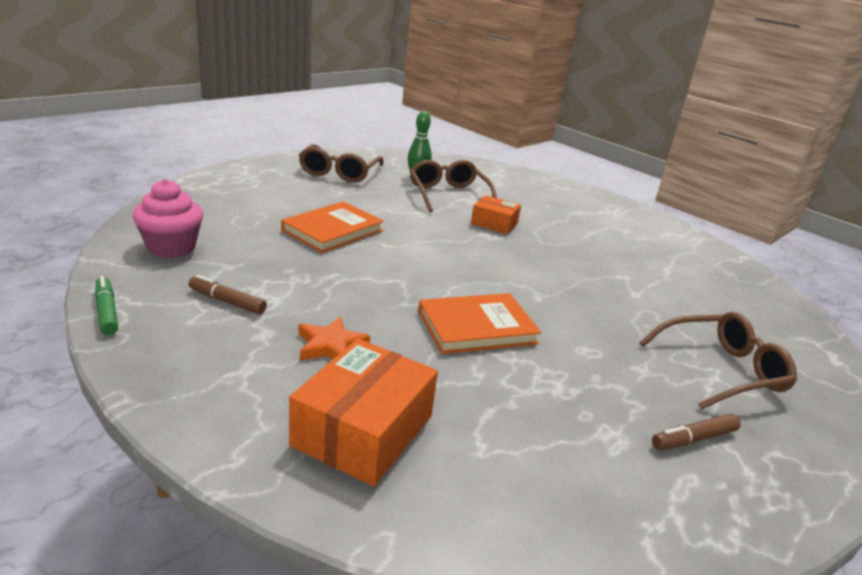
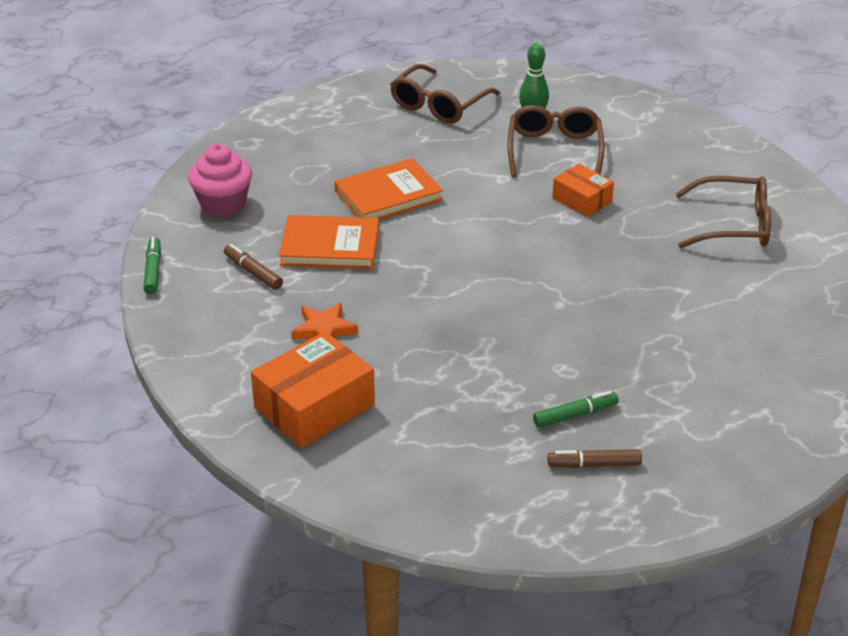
camera: 25 degrees right, 10 degrees up
orange book [418,293,541,354] -> orange book moved to [279,215,379,269]
brown glasses [640,312,797,410] -> brown glasses moved to [675,176,771,248]
none -> green marker [533,391,618,428]

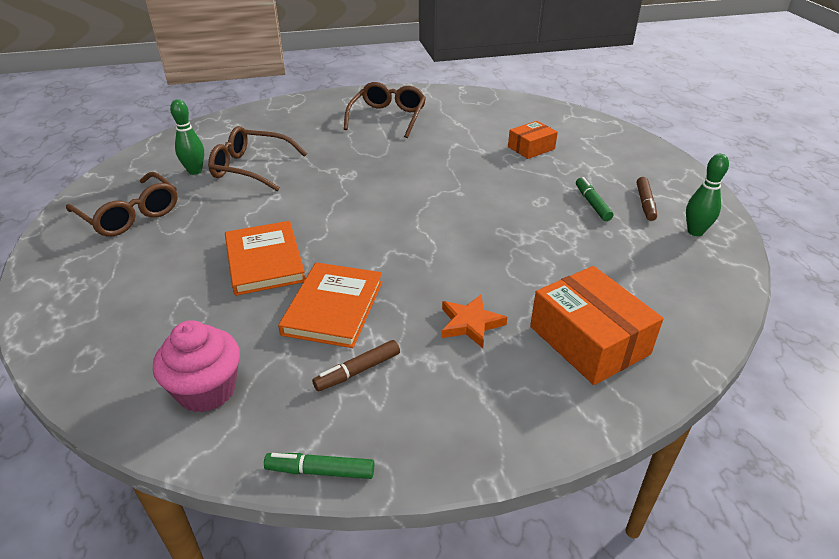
camera: 80 degrees left, 0 degrees up
orange box [552,164,614,217] -> orange box moved to [508,121,558,159]
none -> green bowling pin [686,154,729,236]

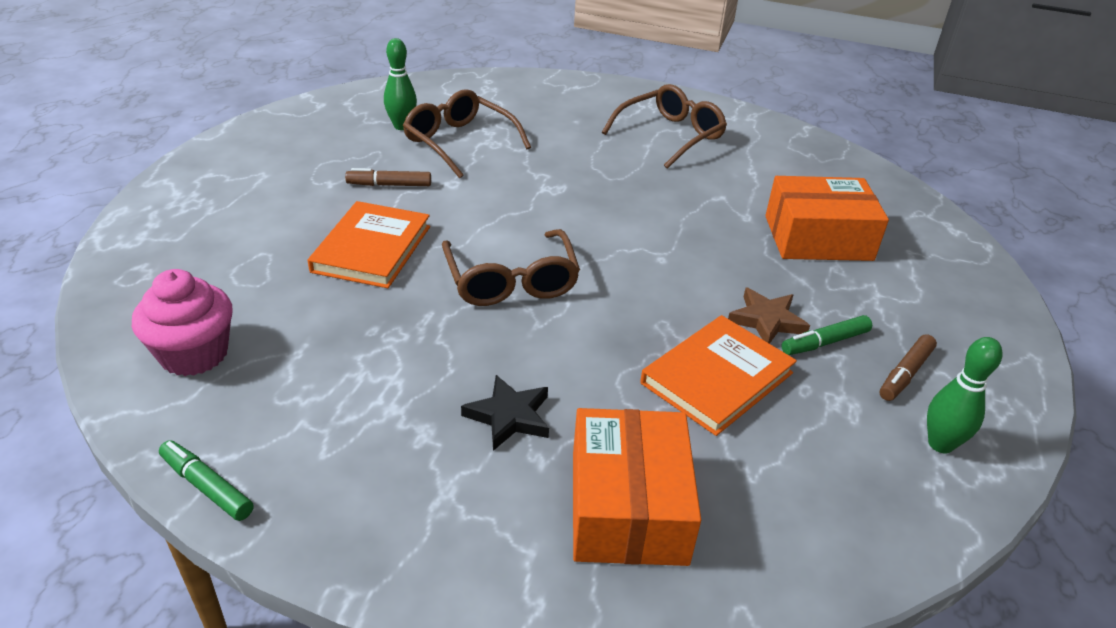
camera: 30 degrees right, 0 degrees up
brown glasses [66,172,178,237] -> brown glasses moved to [442,229,580,306]
orange book [278,262,382,348] -> orange book moved to [640,315,797,436]
brown marker [312,340,400,391] -> brown marker moved to [345,168,431,186]
orange star [442,294,507,348] -> black star [461,375,549,451]
orange box [508,121,558,159] -> orange box [765,176,889,261], size x1.70
green marker [576,177,613,221] -> green marker turned 135 degrees counterclockwise [781,315,872,355]
none -> brown star [728,288,810,344]

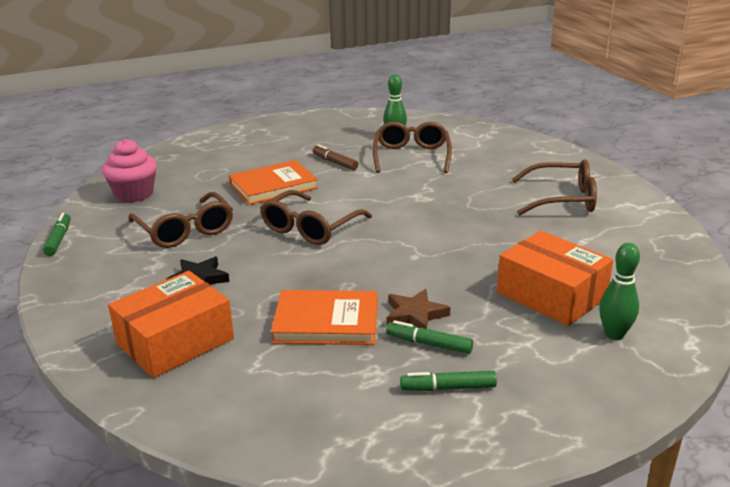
camera: 50 degrees right, 10 degrees down
brown marker [879,334,937,401] -> green marker [400,371,497,391]
green bowling pin [927,337,1003,454] -> green bowling pin moved to [599,243,640,340]
none -> brown glasses [128,192,233,248]

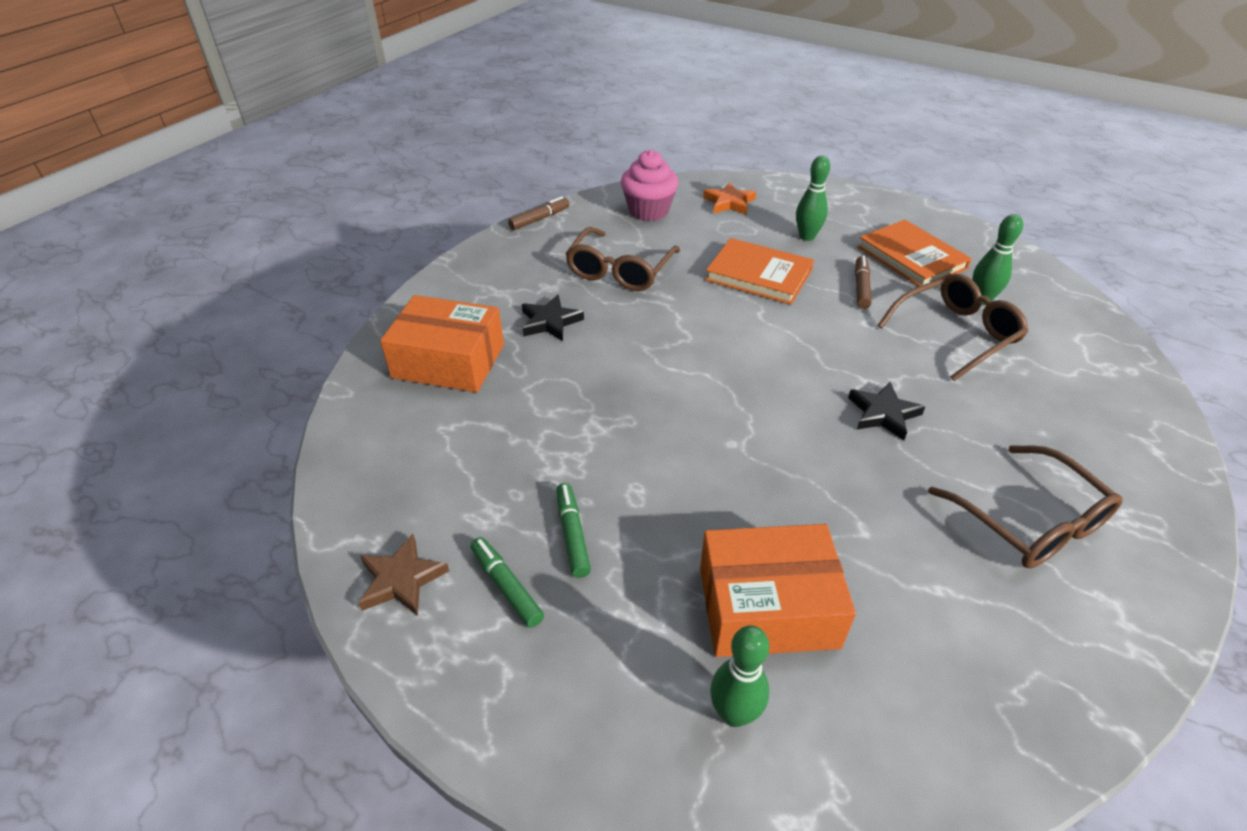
camera: 55 degrees right, 15 degrees up
green marker [43,213,71,256] -> brown marker [508,196,569,230]
brown glasses [260,190,372,245] -> none
orange book [271,290,378,345] -> orange book moved to [858,220,972,287]
brown star [387,289,450,329] -> brown star moved to [358,534,449,616]
orange box [497,231,613,326] -> orange box turned 75 degrees clockwise [700,524,856,657]
none -> orange star [703,182,756,215]
none -> green bowling pin [796,155,830,241]
none -> black star [848,382,925,440]

